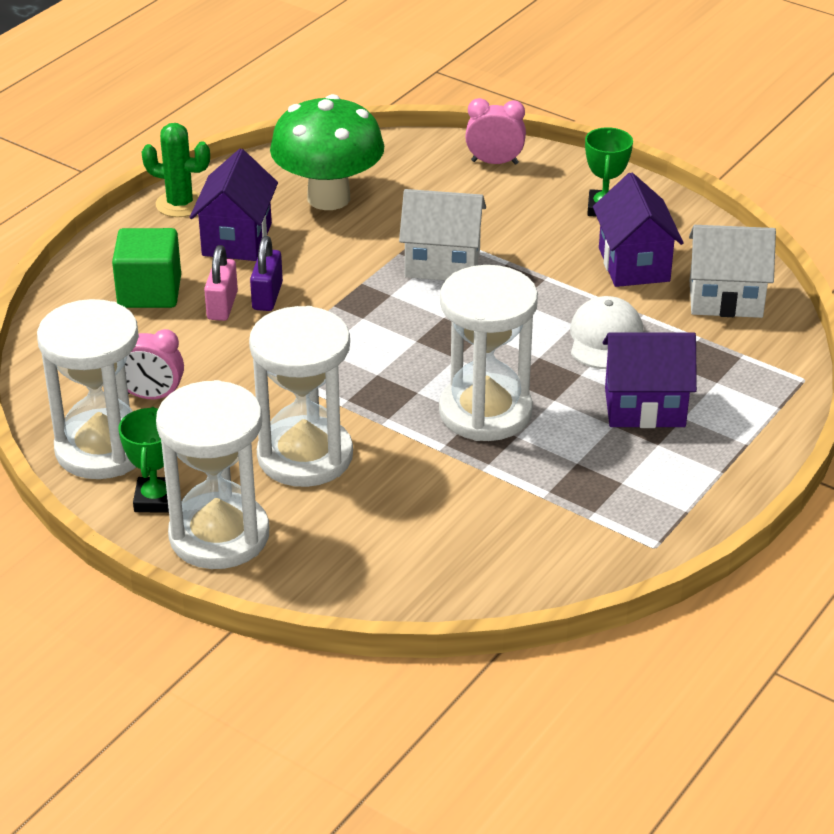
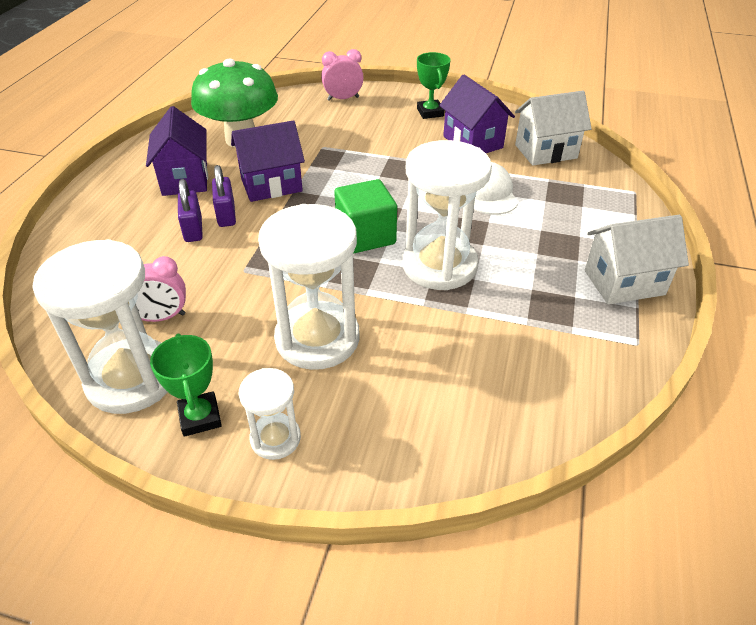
camera: 20 degrees left, 5 degrees up
green cube [112,228,181,308] -> green cube moved to [334,179,397,253]
green cactus [141,123,210,217] -> none
white hourglass [156,380,269,569] -> white hourglass [239,368,301,460], size x0.52
pink padlock [204,245,238,321] -> purple padlock [178,179,203,242]
white house [399,189,486,281] -> white house moved to [585,215,689,304]
purple house [603,332,697,428] -> purple house moved to [231,120,305,202]

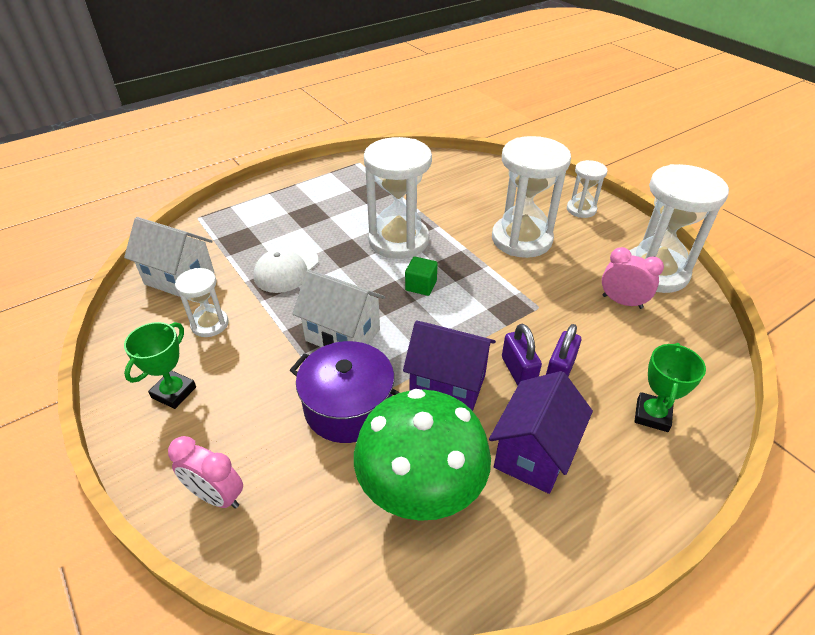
camera: 140 degrees left, 0 degrees up
green trophy [150,333,222,437] -> green trophy moved to [634,343,706,432]
purple padlock [212,165,236,227] -> purple padlock turned 45 degrees counterclockwise [502,324,542,386]
green cube [334,179,397,253] -> green cube [405,257,438,296], size x0.57
purple house [439,75,515,153] -> white hourglass [175,268,229,337]
white house [585,215,689,304] -> white house moved to [292,269,385,347]
none -> purple pot [290,341,400,443]

